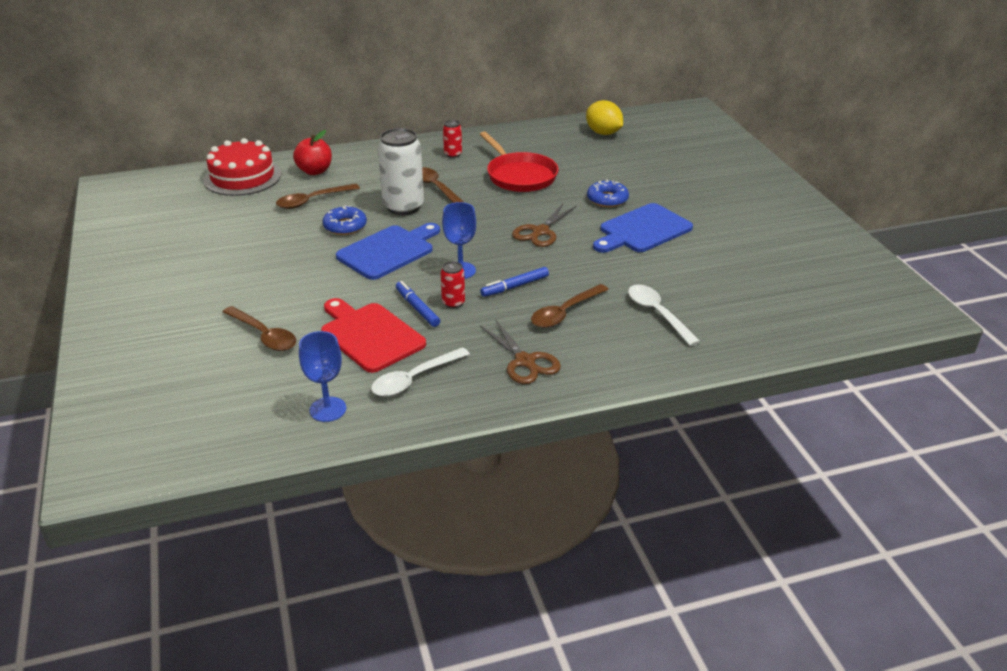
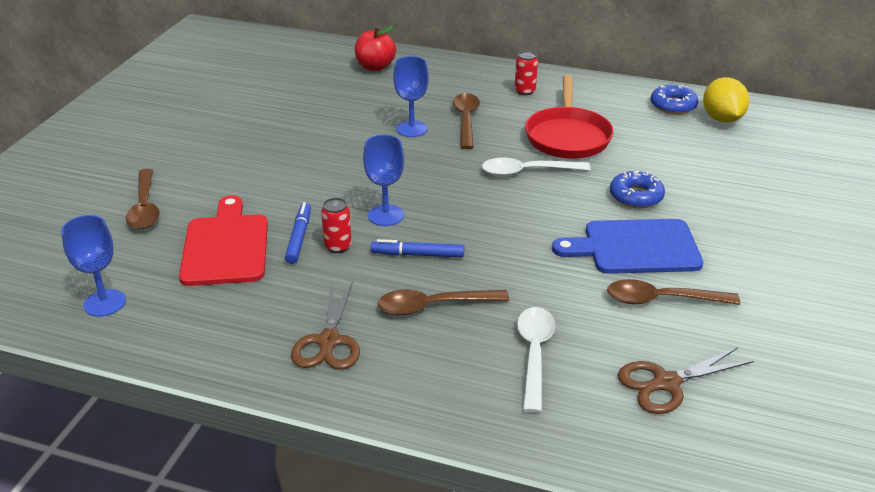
camera: 35 degrees right, 0 degrees up
red cake [203,138,281,196] -> none
brown spoon [276,184,360,209] -> brown spoon moved to [607,279,740,305]
blue donut [322,205,367,235] -> blue donut moved to [651,85,698,114]
blue cutting board [336,223,440,280] -> none
white spoon [371,347,470,397] -> white spoon moved to [482,158,591,176]
white can [378,128,424,215] -> blue goblet [393,56,429,137]
brown scissors [512,204,576,247] -> brown scissors moved to [618,347,754,414]

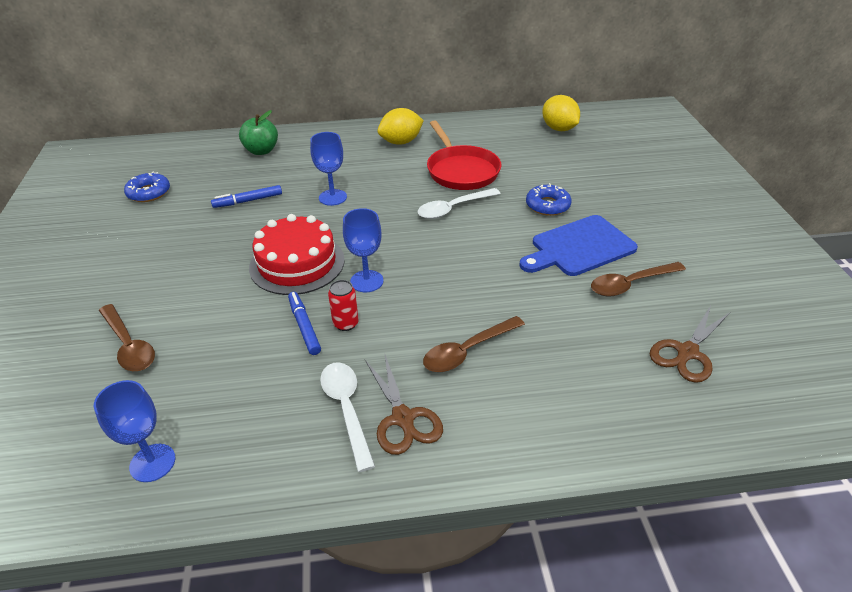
camera: 25 degrees left, 5 degrees up
red cutting board [179,195,268,286] -> none
red apple [355,26,396,71] -> green apple [239,110,278,155]
blue marker [371,239,464,258] -> blue marker moved to [211,185,282,208]
brown spoon [452,93,480,149] -> none
red can [515,51,538,95] -> yellow lemon [377,108,424,145]
white spoon [517,307,555,413] -> white spoon moved to [320,362,375,472]
blue donut [651,85,698,114] -> blue donut moved to [124,172,170,202]
none -> red cake [249,214,345,295]

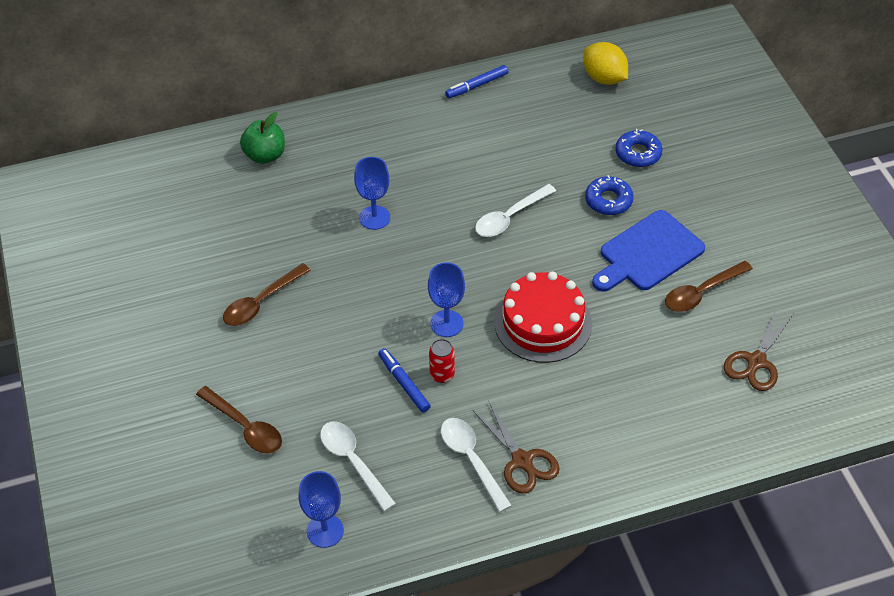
camera: 10 degrees left, 10 degrees up
blue donut [124,172,170,202] -> blue donut moved to [615,129,663,167]
blue marker [211,185,282,208] -> blue marker moved to [445,65,508,98]
red cake [249,214,345,295] -> red cake moved to [494,271,592,363]
yellow lemon [377,108,424,145] -> none
brown spoon [423,316,525,372] -> brown spoon moved to [223,263,311,326]
red pan [427,120,501,190] -> none
none -> white spoon [320,422,396,512]

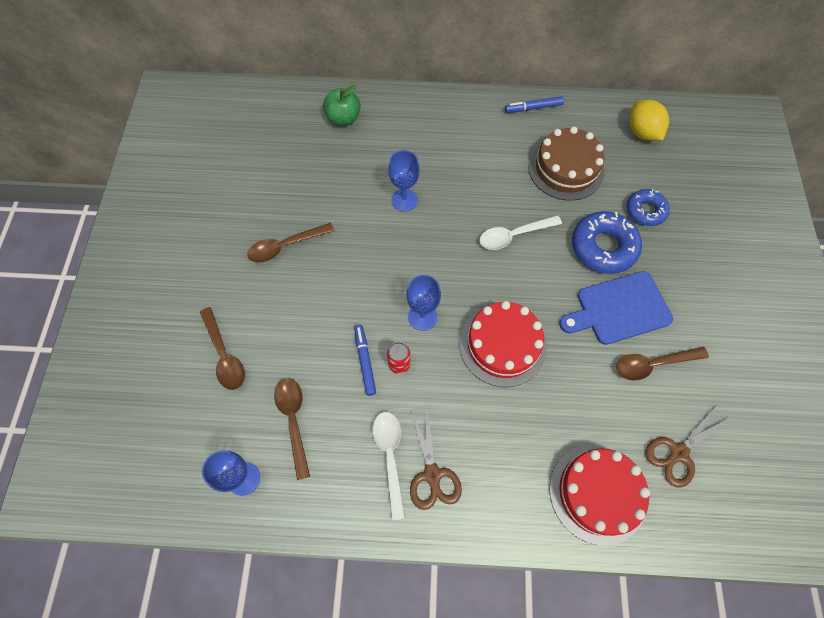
camera: 20 degrees right, 15 degrees up
white spoon [320,422,396,512] -> brown spoon [274,378,310,480]
blue donut [585,175,634,215] -> blue donut [572,211,642,274], size x1.59
none -> brown cake [528,127,604,201]
none -> red cake [549,444,650,546]

